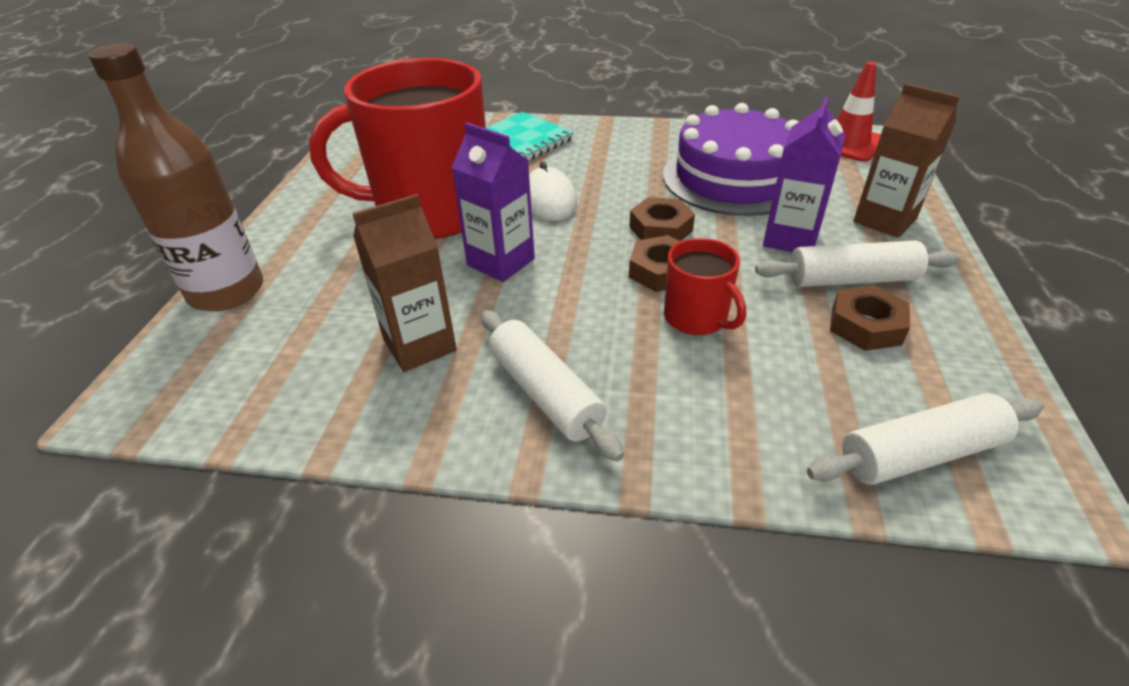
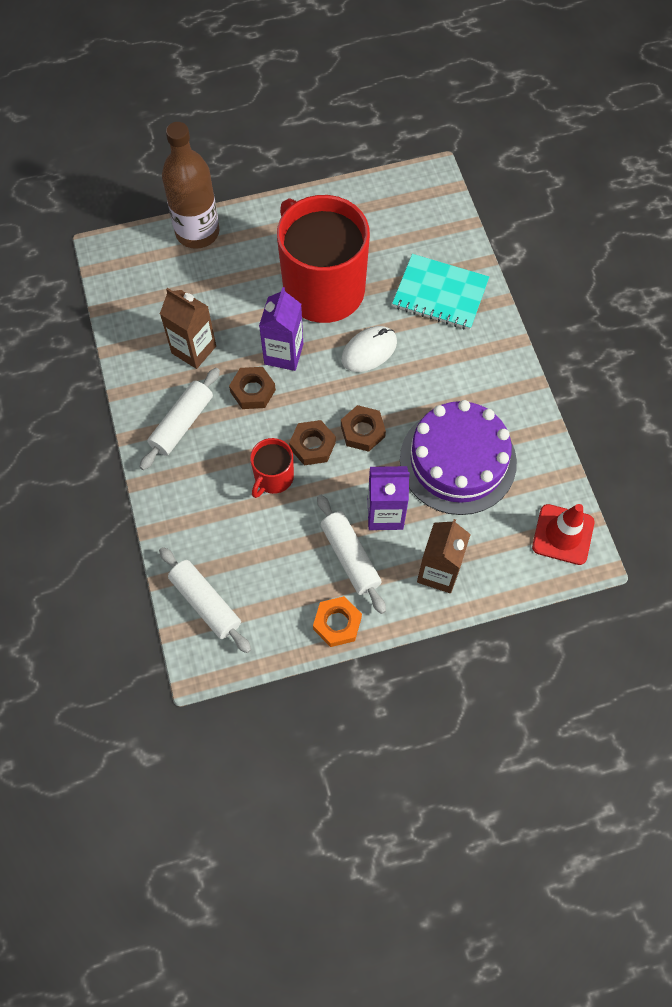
camera: 65 degrees right, 25 degrees up
brown nut [830,285,910,351] -> brown nut moved to [229,367,276,409]
none -> orange nut [313,596,362,647]

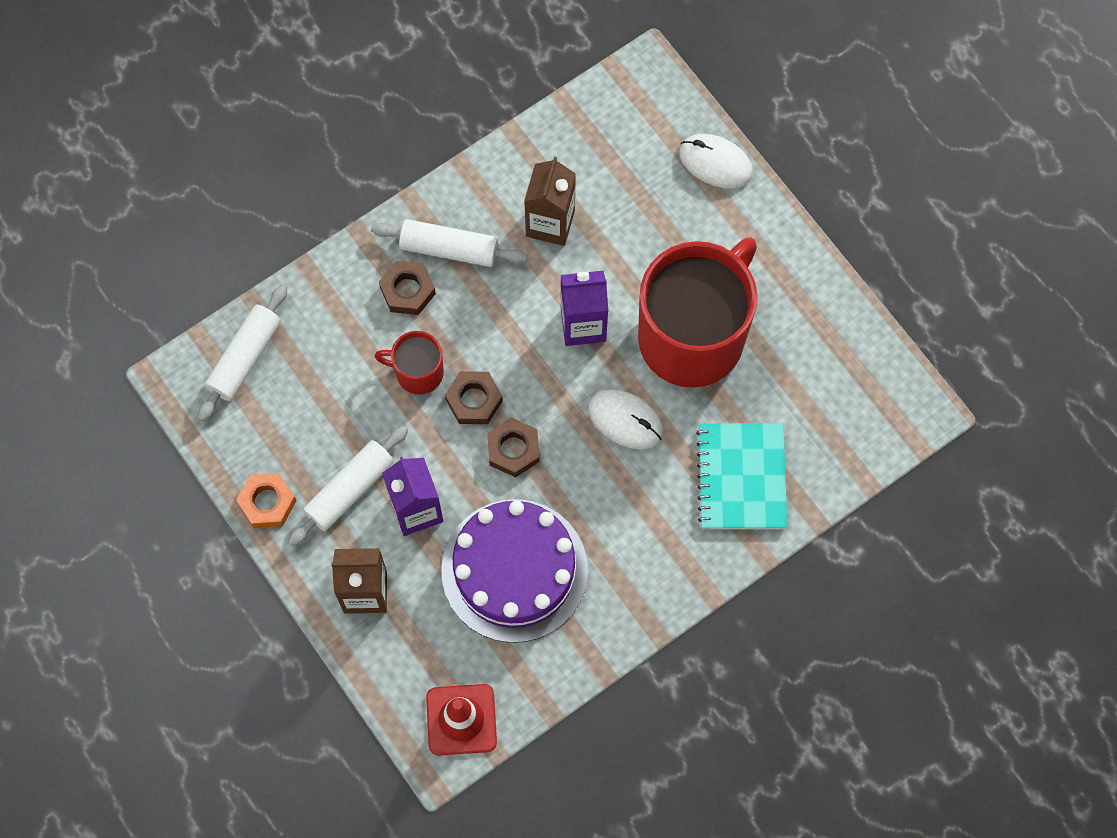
camera: 70 degrees right, 5 degrees up
brown bottle [162,122,219,249] -> white mouse [679,134,753,189]
brown nut [229,367,276,409] -> brown nut moved to [379,261,436,315]

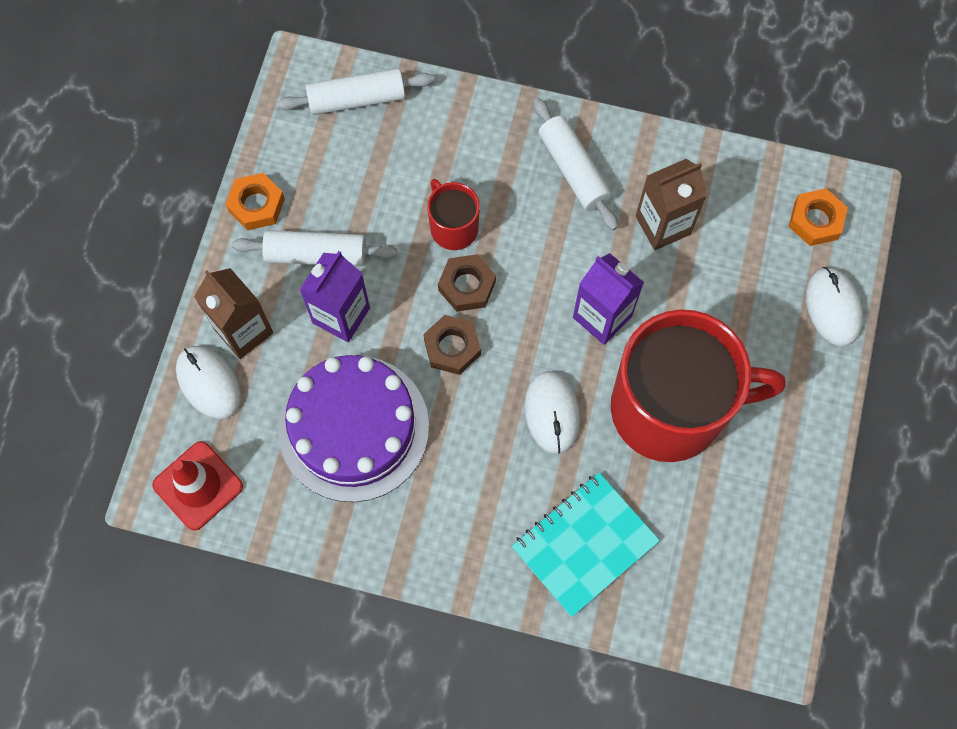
camera: 50 degrees right, 0 degrees up
brown nut [379,261,436,315] -> none
none -> white mouse [176,346,241,419]
none -> orange nut [789,188,848,246]

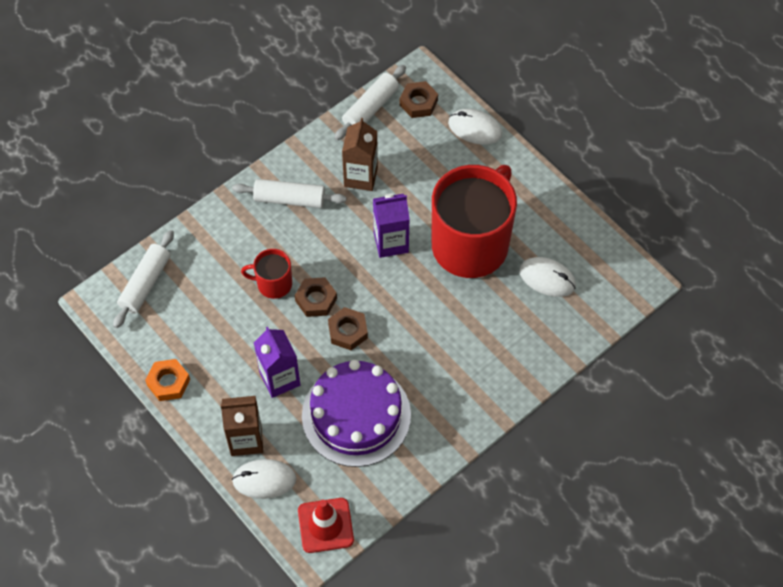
camera: 55 degrees left, 10 degrees down
white rolling pin [232,230,397,267] -> white rolling pin moved to [334,65,406,140]
turquoise notebook [512,473,660,617] -> none
white mouse [525,371,580,454] -> white mouse moved to [519,257,576,297]
orange nut [789,188,848,246] -> brown nut [399,81,438,118]

